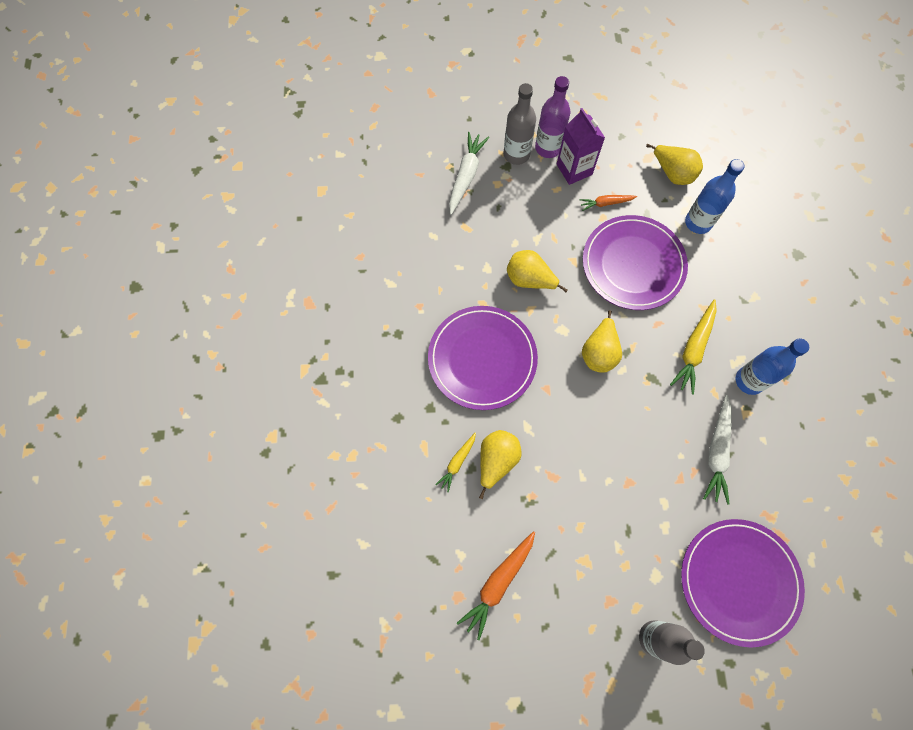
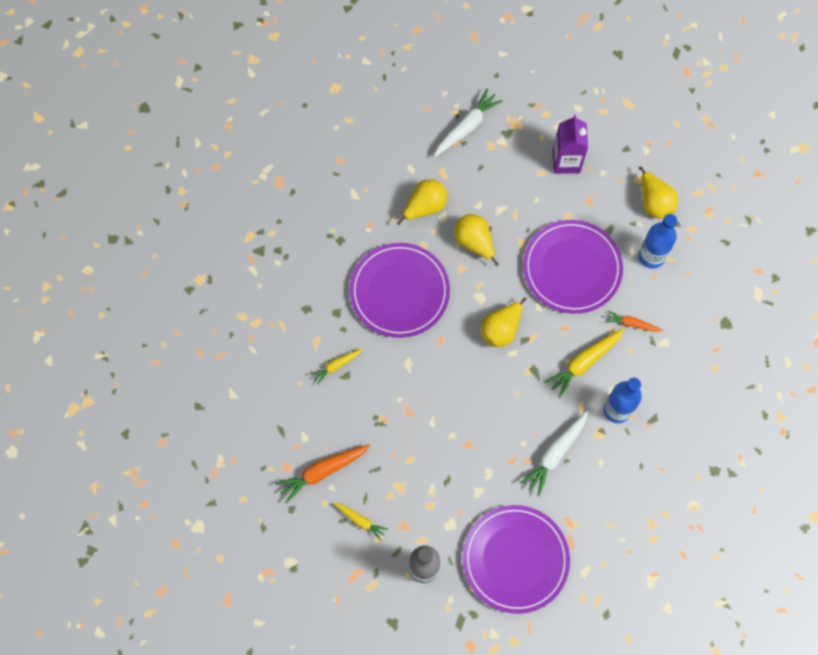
camera: 25 degrees right, 0 degrees up
yellow pear [479,430,522,499] -> yellow pear moved to [397,179,447,225]
grey bottle [504,83,536,165] -> none
purple bottle [535,76,570,158] -> none
orange carrot [580,195,637,211] -> orange carrot moved to [605,310,663,332]
none -> yellow carrot [333,503,388,541]

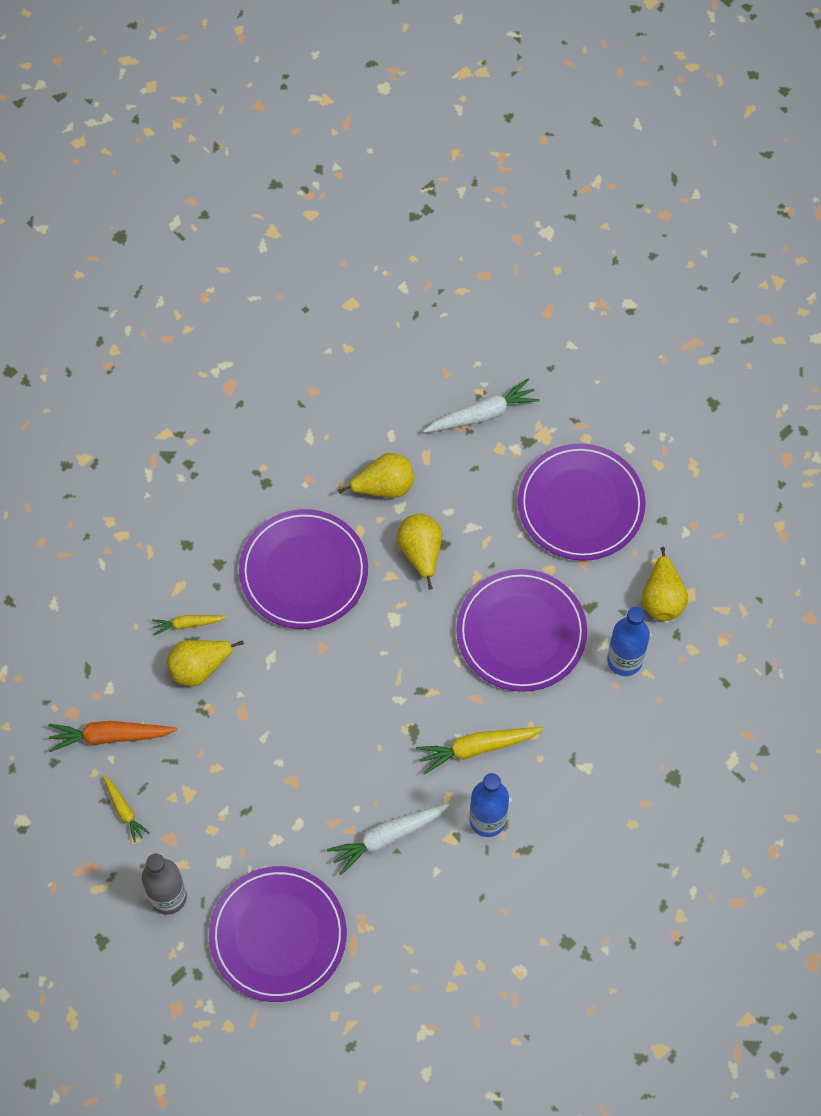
camera: 25 degrees right, 5 degrees down
yellow pear [481,297,527,347] -> yellow pear moved to [166,640,244,686]
purple carton [553,115,588,174] -> purple plate [518,443,646,561]
orange carrot [605,310,663,332] -> none

